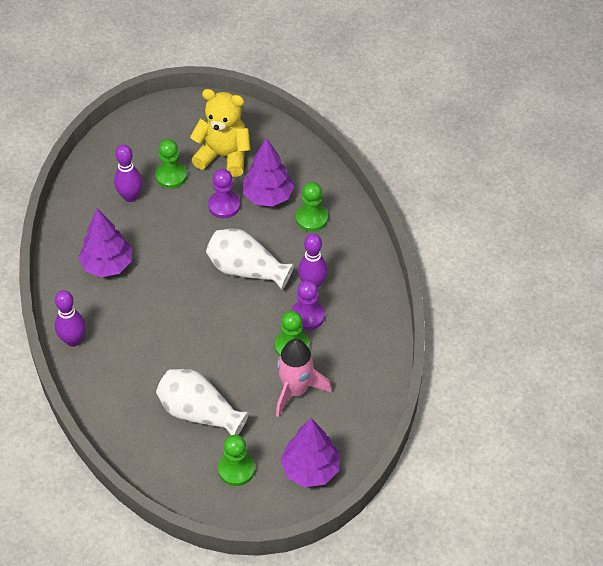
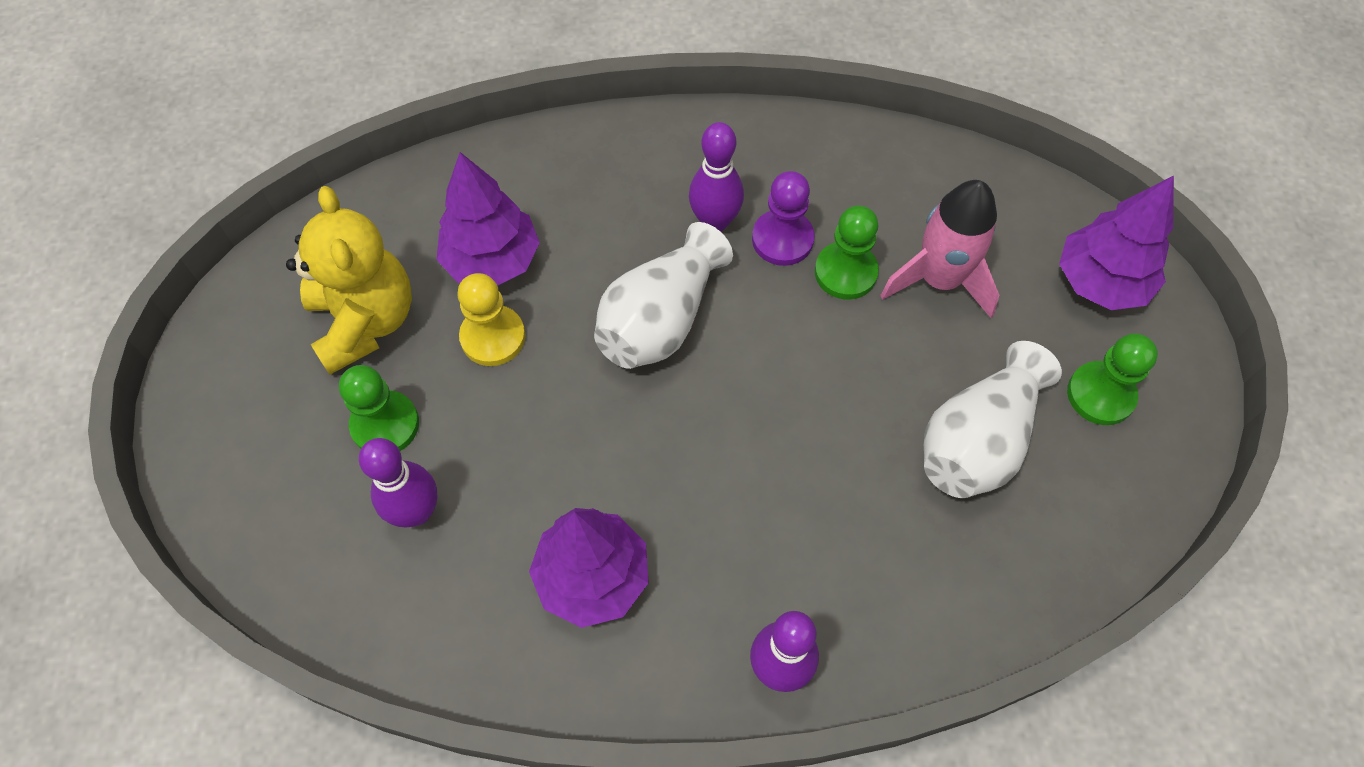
camera: 80 degrees left, 10 degrees up
yellow teddy bear [190,89,251,177] -> yellow teddy bear turned 135 degrees clockwise [286,186,412,375]
purple pawn [208,169,240,218] -> yellow pawn [457,273,526,366]
green pawn [296,182,328,232] -> none

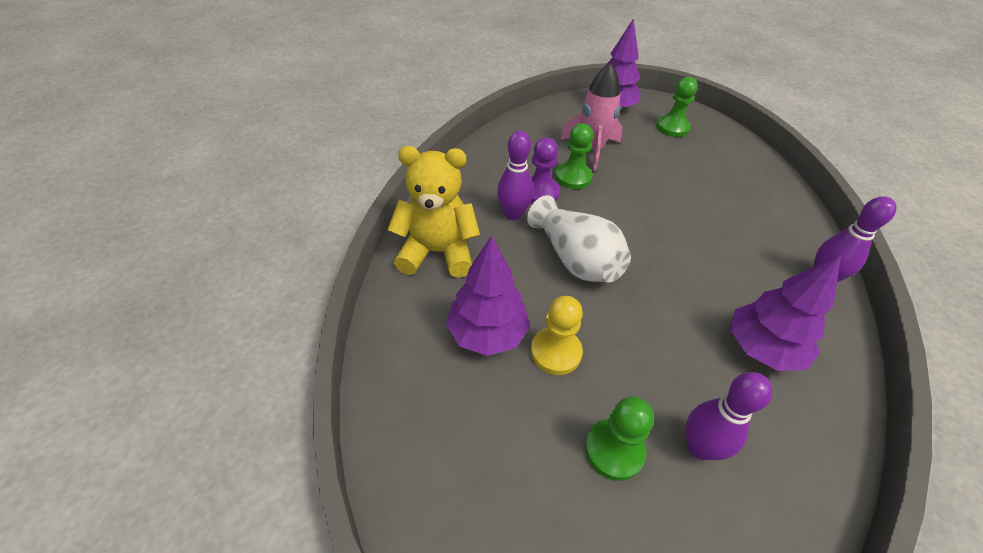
camera: 70 degrees left, 15 degrees down
yellow teddy bear [286,186,412,375] -> yellow teddy bear moved to [387,146,480,278]
white vase [924,341,1062,498] -> none

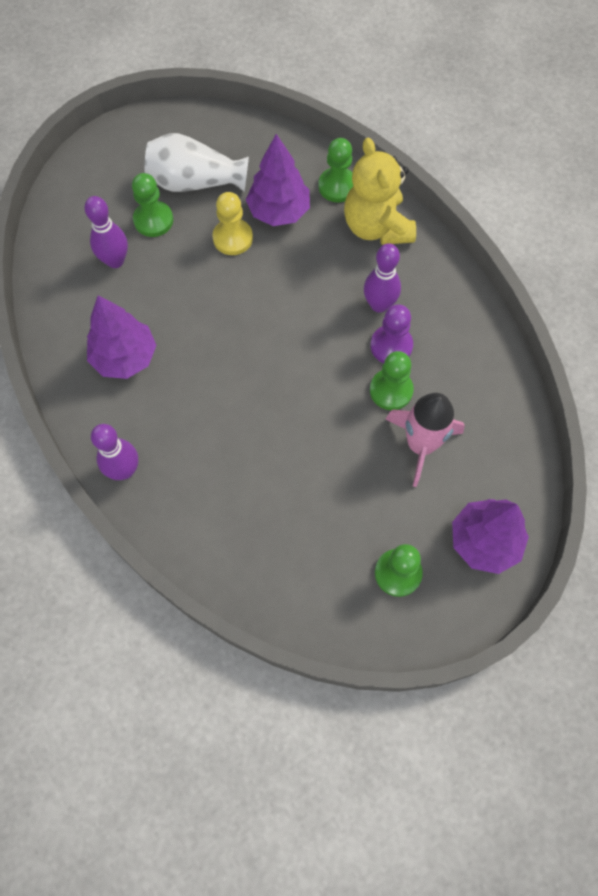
camera: 130 degrees right, 20 degrees up
yellow teddy bear [387,146,480,278] -> yellow teddy bear turned 120 degrees clockwise [344,137,416,245]
white vase [527,195,631,282] -> white vase moved to [144,133,249,192]
none -> green pawn [318,138,353,202]

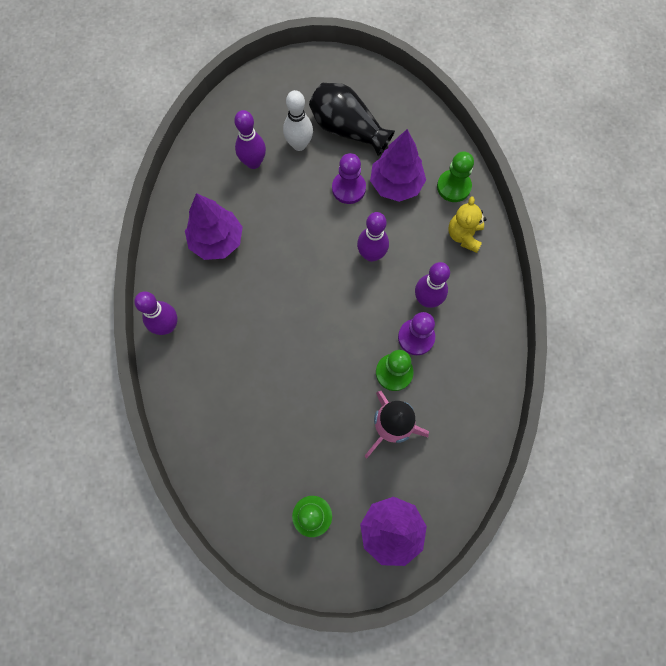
camera: 30 degrees right, 5 degrees up
green pawn [132,173,173,237] -> white bowling pin [283,90,313,151]
white vase [144,133,249,192] -> black vase [309,83,395,156]
yellow pawn [213,192,253,255] -> purple pawn [332,153,366,204]
yellow teddy bear [344,137,416,245] -> yellow teddy bear [449,196,487,253], size x0.61
none -> purple bowling pin [357,212,389,262]

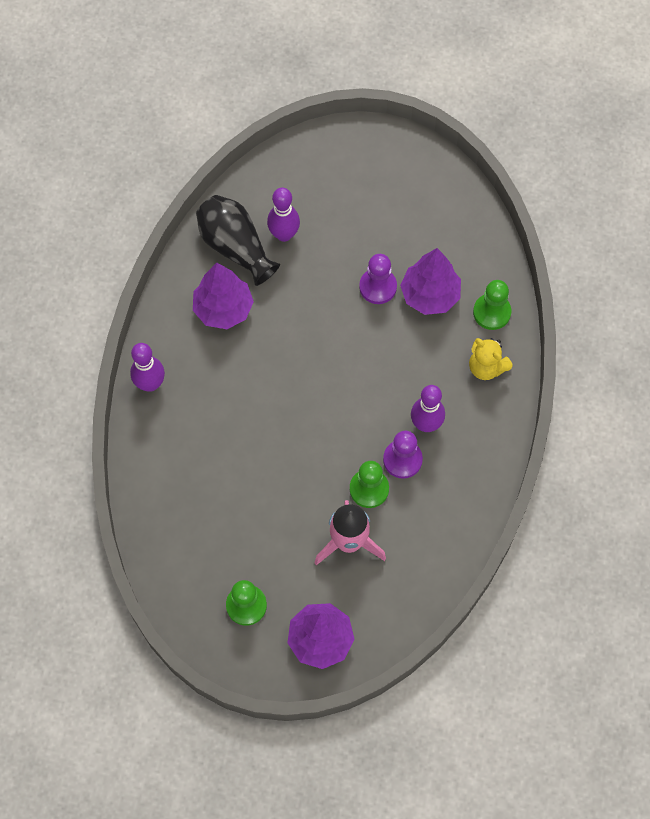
camera: 15 degrees right, 5 degrees down
white bowling pin [283,90,313,151] -> none
black vase [309,83,395,156] -> black vase moved to [196,195,280,286]
purple bowling pin [357,212,389,262] -> none
yellow teddy bear [449,196,487,253] -> yellow teddy bear turned 75 degrees counterclockwise [469,338,513,380]

